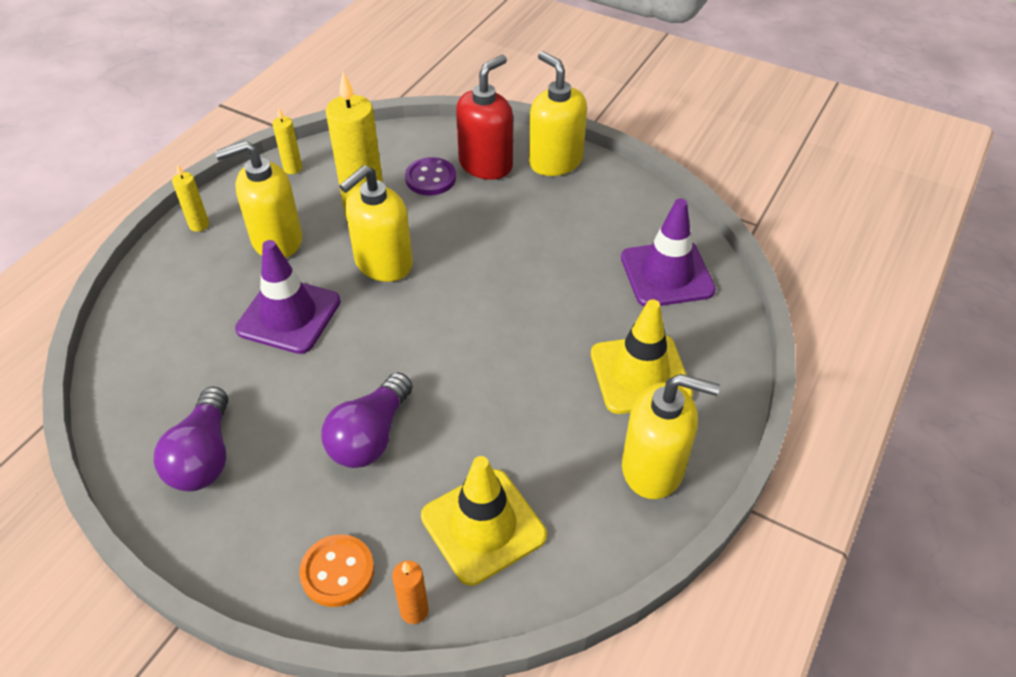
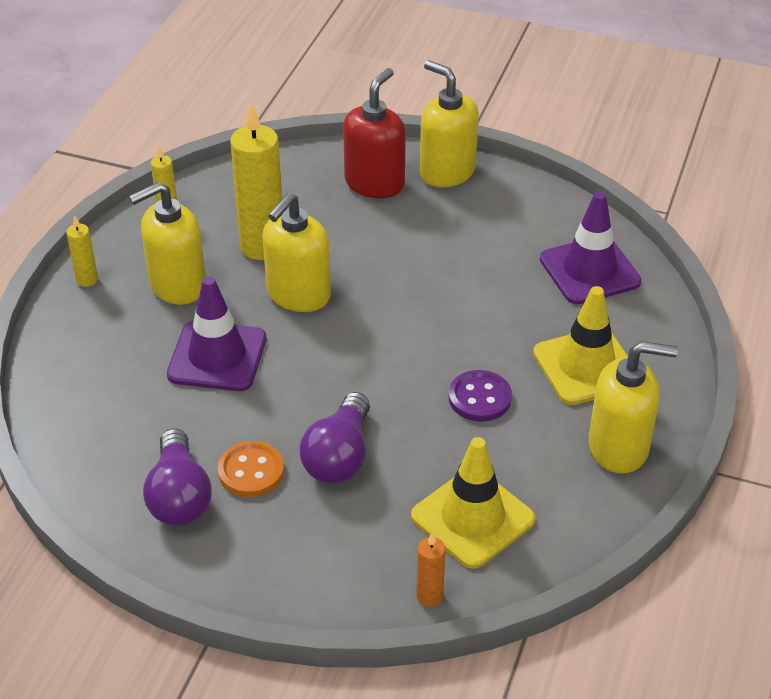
camera: 10 degrees left, 5 degrees down
orange button [299,534,374,607] -> orange button moved to [218,441,284,497]
purple button [405,157,456,195] -> purple button moved to [449,370,512,422]

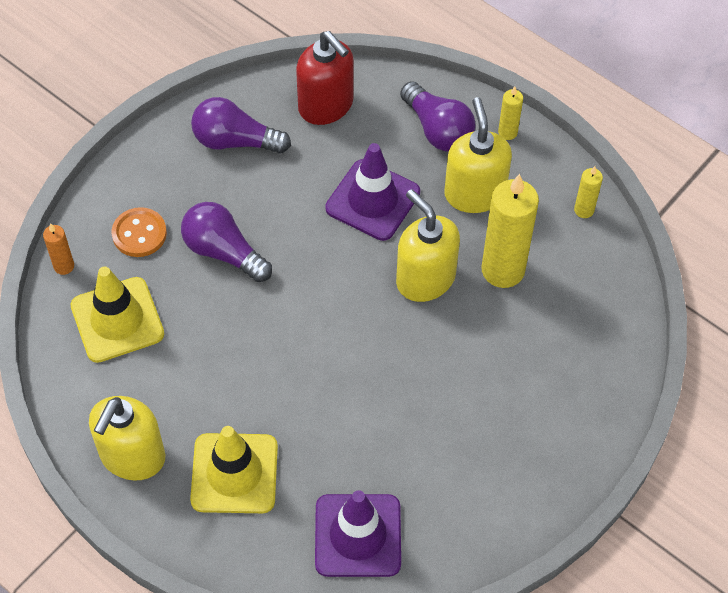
camera: 110 degrees right, 15 degrees up
orange button [218,441,284,497] -> orange button moved to [112,207,167,257]
red soap dispenser [343,68,406,198] -> red soap dispenser moved to [296,31,354,125]
yellow soap dispenser [420,60,479,188] -> none
purple button [449,370,512,422] -> none
none -> purple light bulb [400,81,475,151]

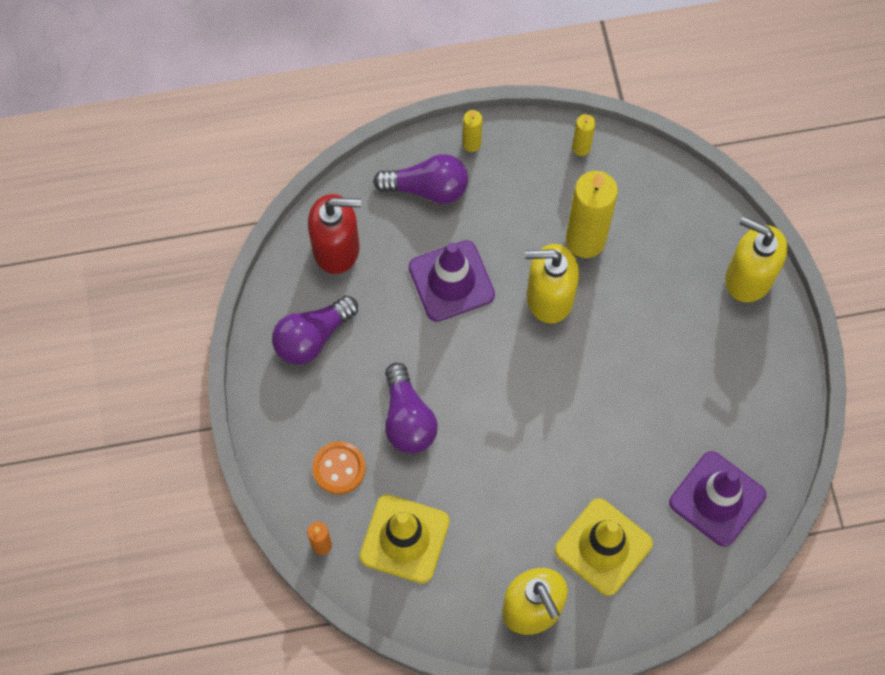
camera: 50 degrees left, 10 degrees up
purple light bulb [181,202,272,282] -> purple light bulb turned 90 degrees counterclockwise [385,363,438,454]
yellow soap dispenser [444,97,512,213] -> yellow soap dispenser moved to [725,217,787,302]

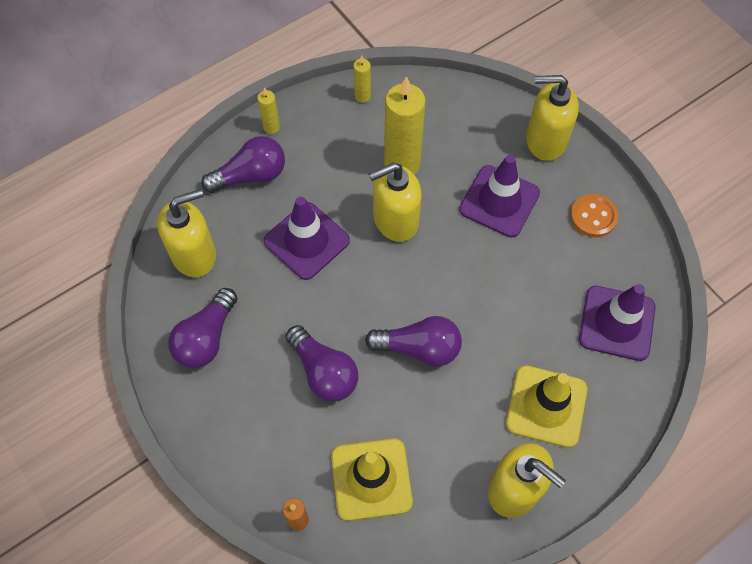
camera: 25 degrees left, 5 degrees down
red soap dispenser [308,194,361,274] -> yellow soap dispenser [157,189,216,277]
orange button [312,441,366,495] -> orange button moved to [570,194,618,237]
none -> purple light bulb [365,316,462,366]
none -> purple traffic cone [459,155,540,237]

